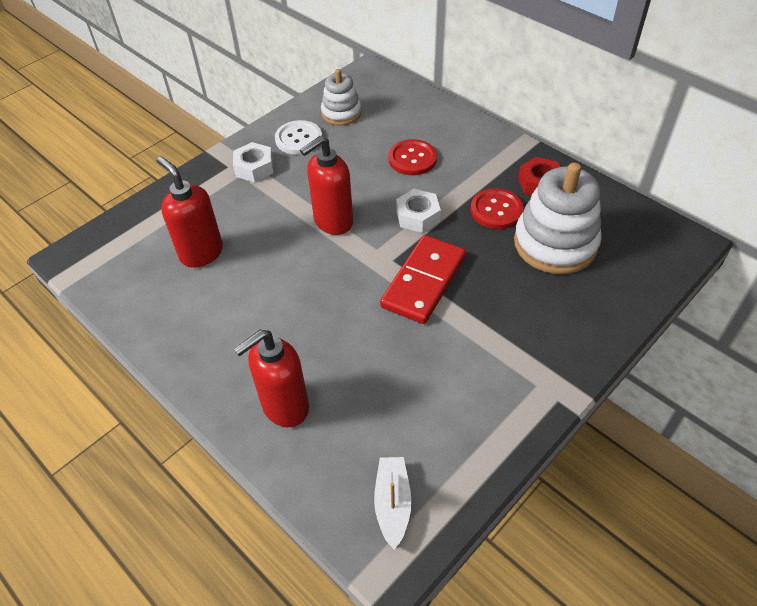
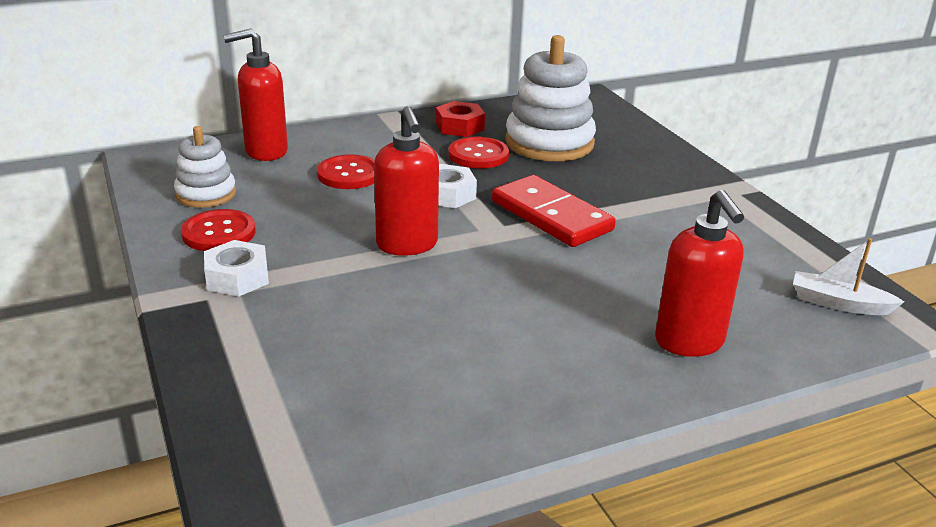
camera: 70 degrees left, 20 degrees down
red soap dispenser [157,156,223,268] -> red soap dispenser moved to [223,28,288,161]
white button [275,120,322,155] -> red button [181,209,256,251]

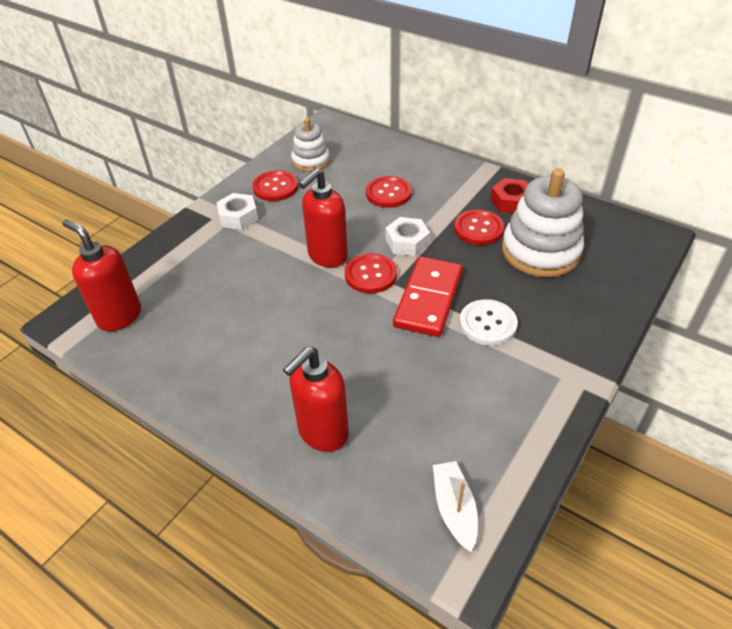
camera: 60 degrees right, 15 degrees up
red soap dispenser [223,28,288,161] -> red soap dispenser moved to [63,219,141,331]
none -> red button [345,253,397,293]
none -> white button [459,299,518,346]

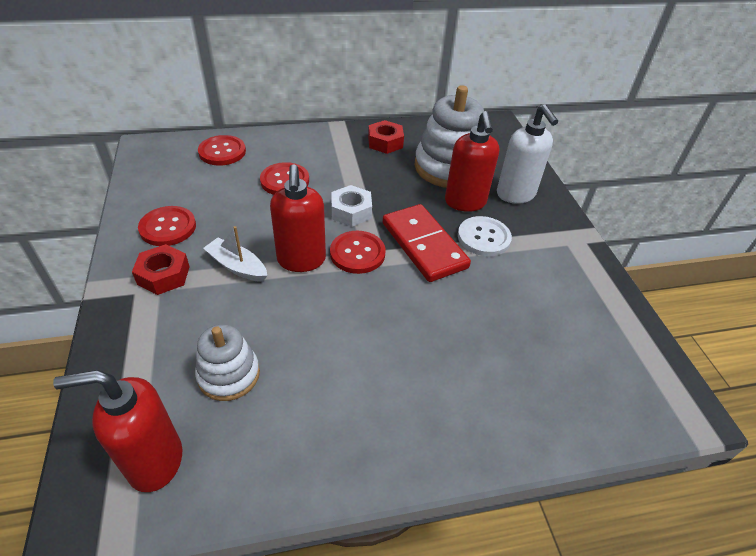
camera: 50 degrees left, 0 degrees up
white nut [216,193,258,230] -> red nut [132,244,190,295]
red soap dispenser [283,347,349,452] -> red soap dispenser moved to [445,111,499,212]
white stacking toy [291,118,330,172] -> white stacking toy moved to [195,324,260,401]
white boat [433,461,478,552] -> white boat moved to [203,226,267,282]
red button [454,209,504,245] -> red button moved to [198,135,246,166]
none -> white soap dispenser [497,104,558,204]

